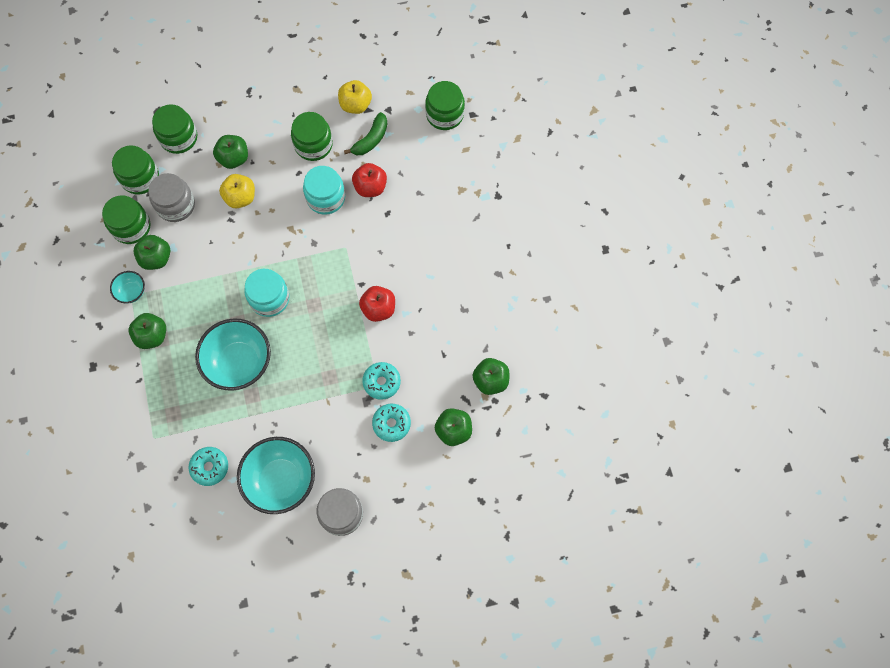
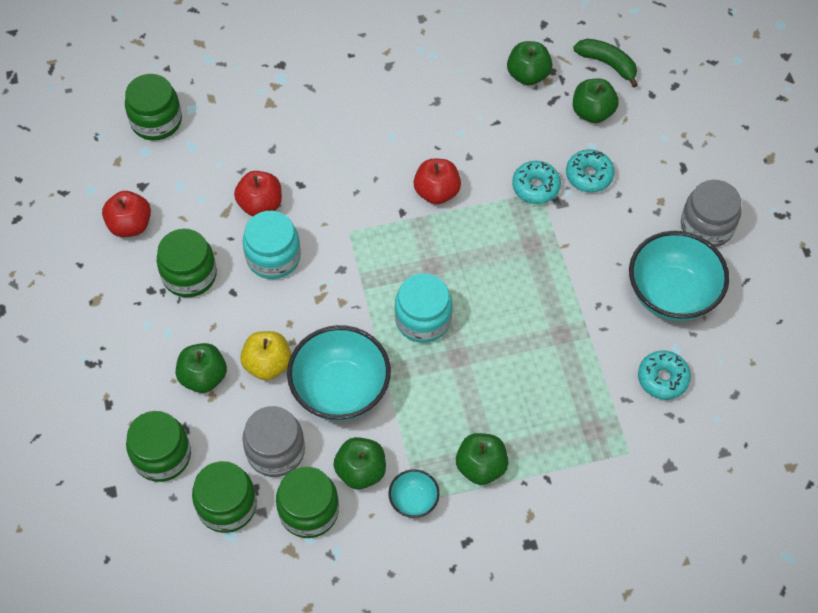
camera: 90 degrees left, 10 degrees down
turquoise bowl [195,319,271,391] -> turquoise bowl moved to [287,325,391,421]
yellow apple [338,80,372,114] -> red apple [102,191,151,237]
green banana [344,112,387,155] -> green banana moved to [573,39,638,88]

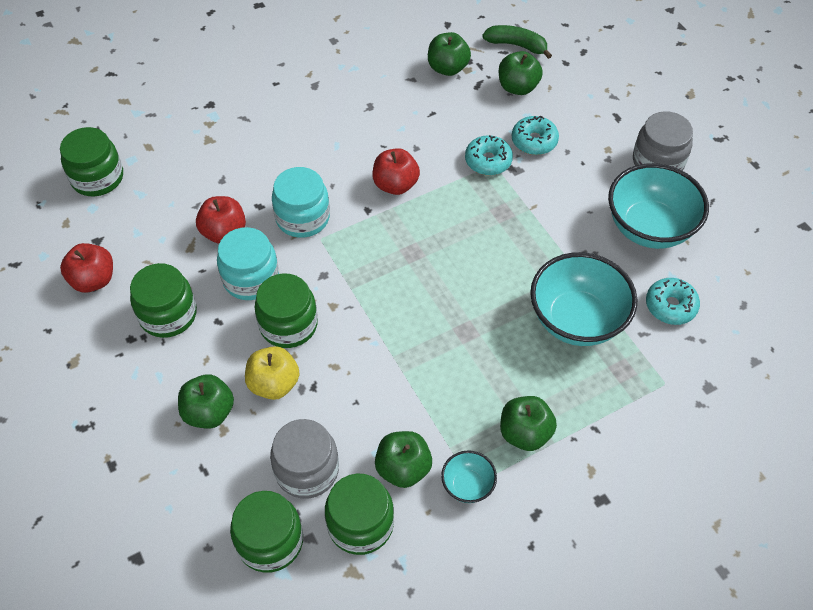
camera: 15 degrees left, 5 degrees down
green jar [126,411,191,482] -> green jar moved to [255,273,318,348]
turquoise bowl [287,325,391,421] -> turquoise bowl moved to [530,252,637,346]
turquoise jar [395,273,452,343] -> turquoise jar moved to [272,167,330,238]

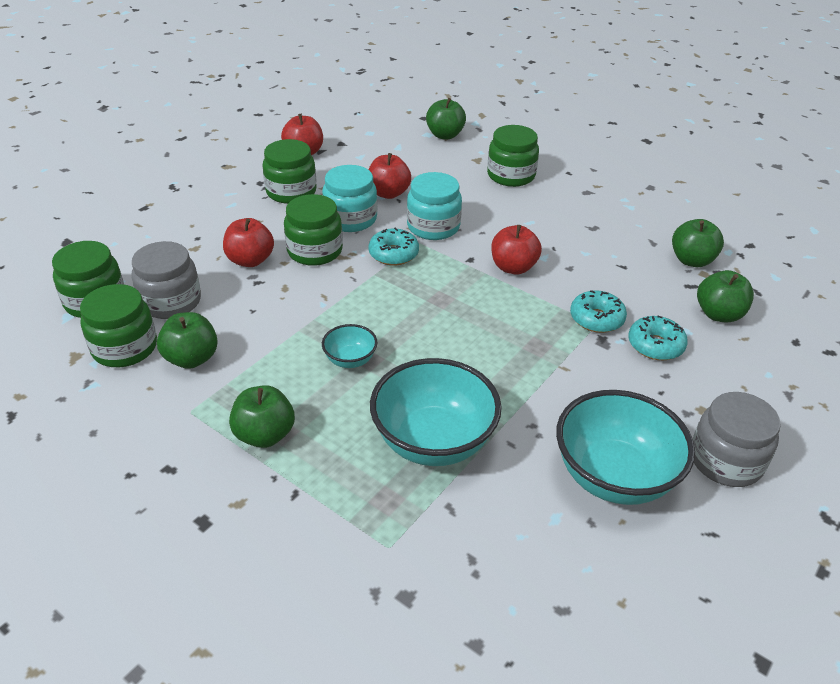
camera: 65 degrees right, 15 degrees down
green jar [60,127,123,196] -> green jar moved to [487,125,539,187]
green apple [178,374,234,429] -> green apple moved to [426,98,466,139]
yellow apple [245,346,300,400] -> red apple [223,218,274,267]
turquoise bowl [441,450,497,503] -> turquoise bowl moved to [322,324,378,368]
green banana [482,25,552,59] -> none
turquoise donut [646,278,700,325] -> turquoise donut moved to [368,228,419,266]

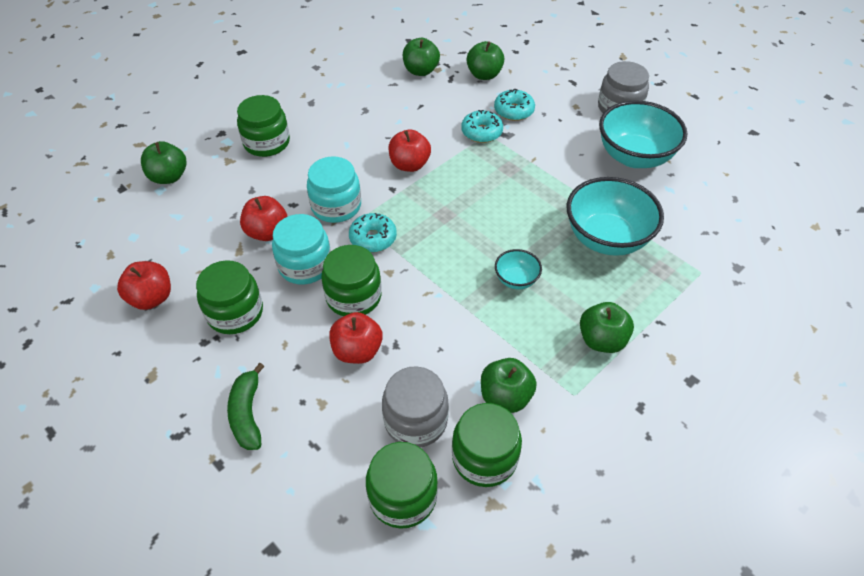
camera: 80 degrees left, 10 degrees up
none -> green banana [227,363,265,450]

